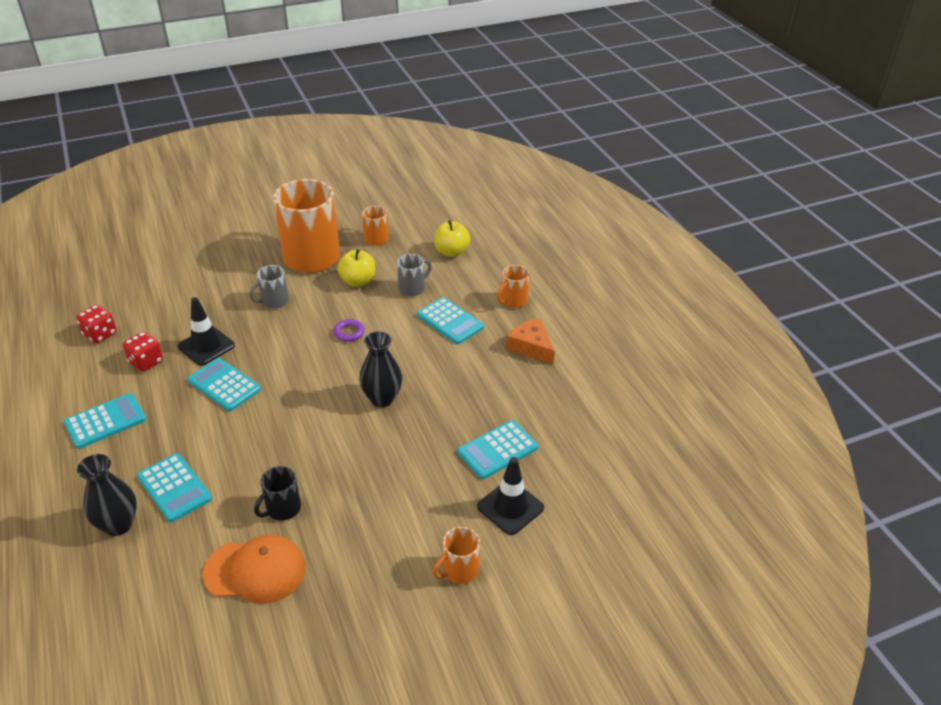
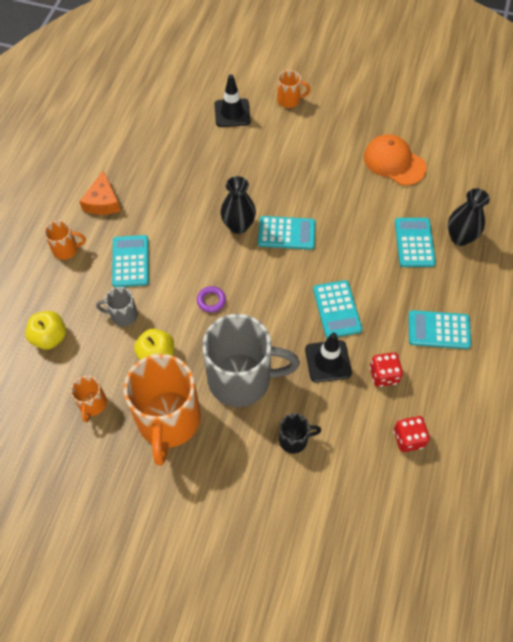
camera: 140 degrees left, 20 degrees up
grey mug [250,265,289,309] -> grey mug [202,314,300,407], size x2.24
black mug [254,466,301,520] -> black mug moved to [279,413,322,454]
turquoise calculator [457,420,538,479] -> turquoise calculator moved to [258,216,316,250]

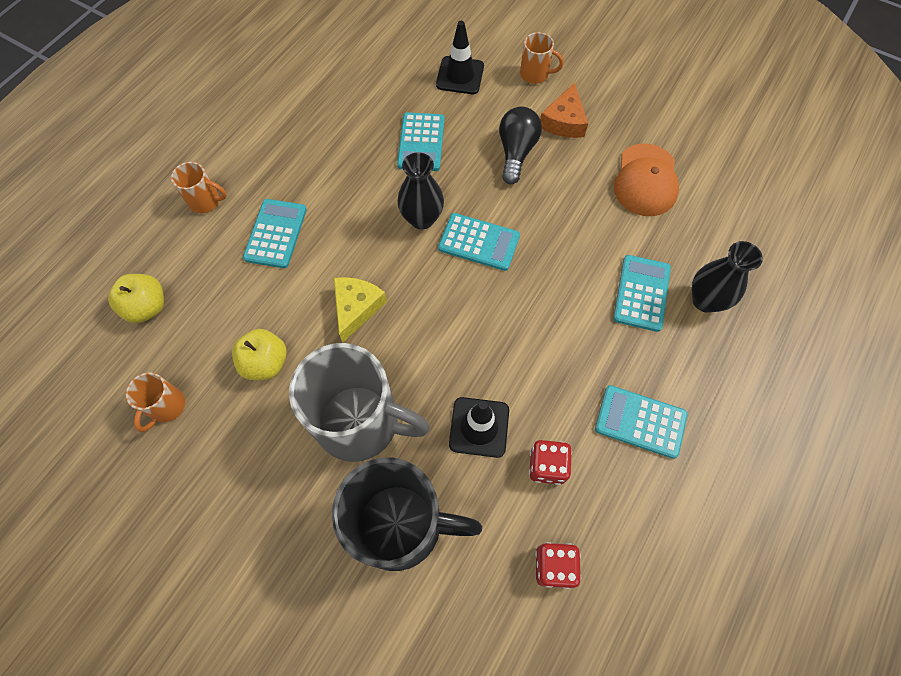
camera: 15 degrees right, 5 degrees up
orange cheese [79,171,121,215] -> orange cheese moved to [540,83,588,138]
grey mug [96,287,138,327] -> none
orange mug [124,354,201,466] -> none
purple ring [197,286,226,313] -> yellow cheese [334,277,387,342]
black mug [279,413,322,454] -> black mug [332,457,482,571], size x2.24
turquoise calculator [313,280,362,338] -> turquoise calculator moved to [397,112,444,171]
orange cap [364,134,427,186] -> orange cap turned 135 degrees counterclockwise [614,143,679,216]
none -> black light bulb [499,106,542,184]

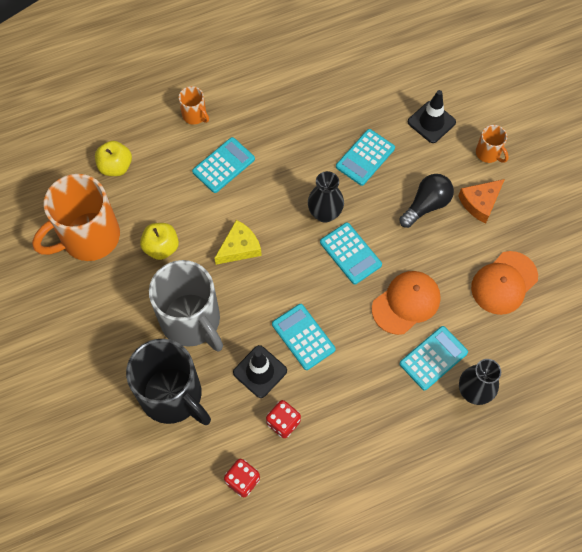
camera: 35 degrees right, 0 degrees up
orange mug [126,373,185,432] -> orange mug [32,174,120,261], size x2.24
turquoise calculator [595,385,688,459] -> turquoise calculator moved to [272,304,336,370]
none -> orange cap [372,271,441,335]

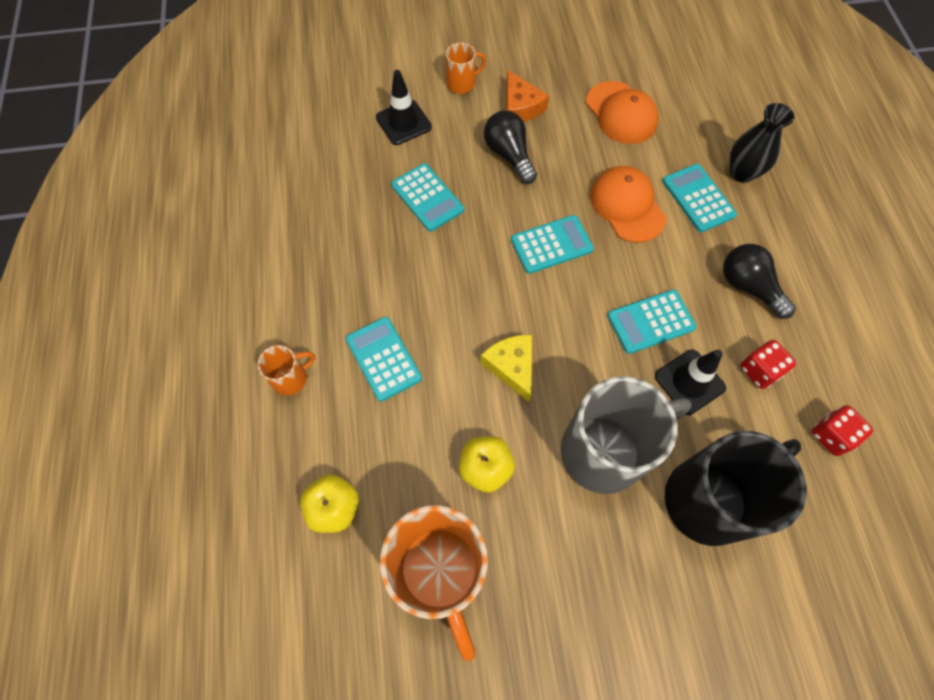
camera: 75 degrees left, 0 degrees up
black vase [308,171,344,223] -> none
none -> black light bulb [723,244,796,319]

